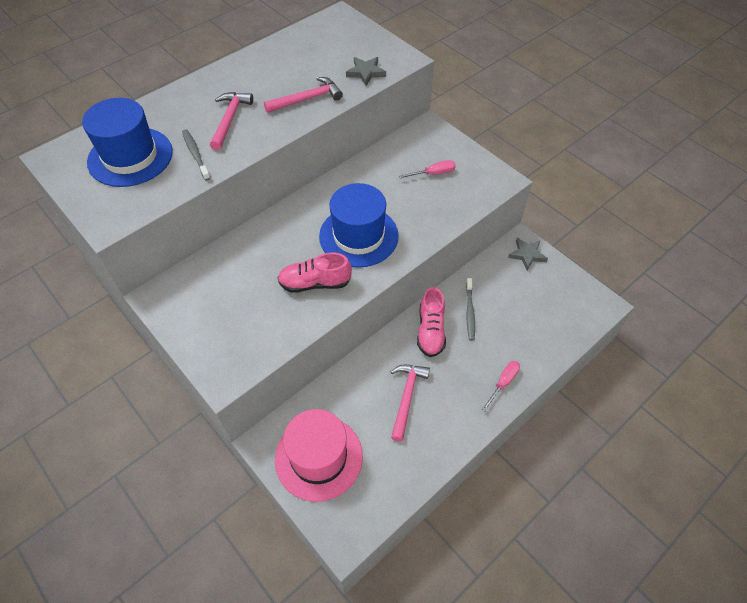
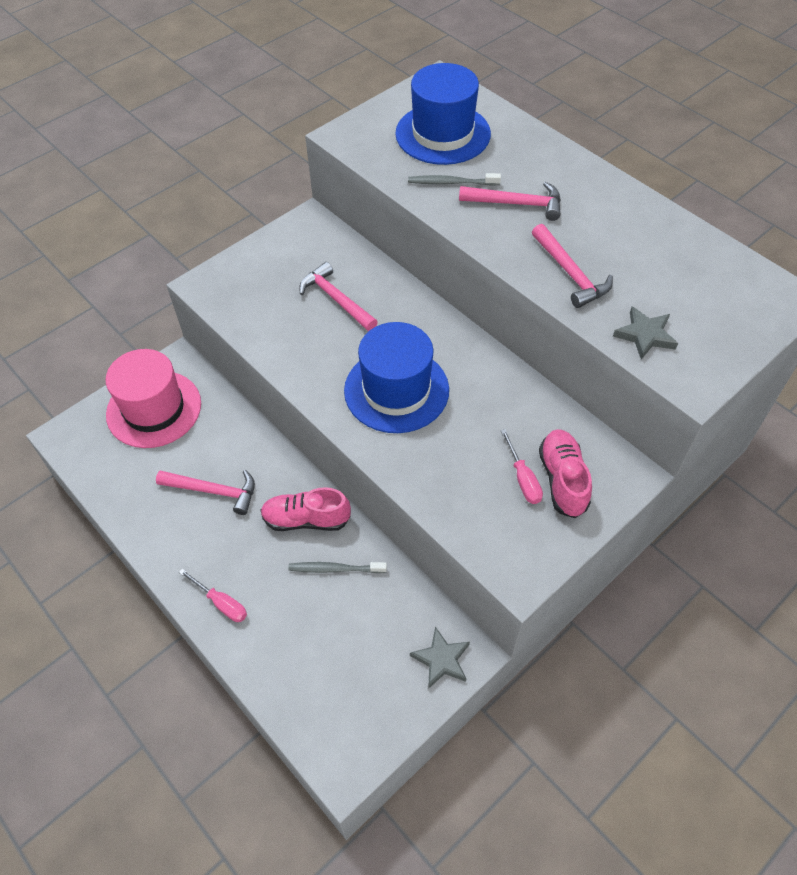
camera: 90 degrees right, 0 degrees up
grey toothbrush [182,129,210,180] -> grey toothbrush turned 150 degrees counterclockwise [408,173,501,186]
pink shoe [277,253,352,293] -> pink shoe moved to [539,429,592,518]
none -> pink hammer [299,262,378,331]

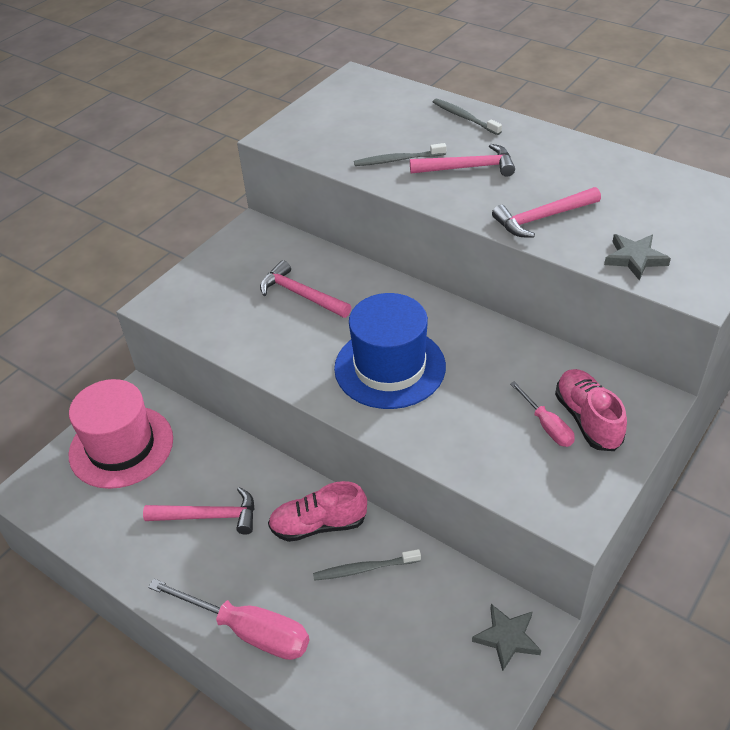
camera: 10 degrees left, 10 degrees down
pink screwdriver [179,569,247,622] -> pink screwdriver [148,579,309,660], size x1.82
blue hat [395,63,491,165] -> none
pink hammer [532,224,613,308] -> pink hammer turned 105 degrees clockwise [492,187,601,238]
none -> grey toothbrush [433,99,502,135]

